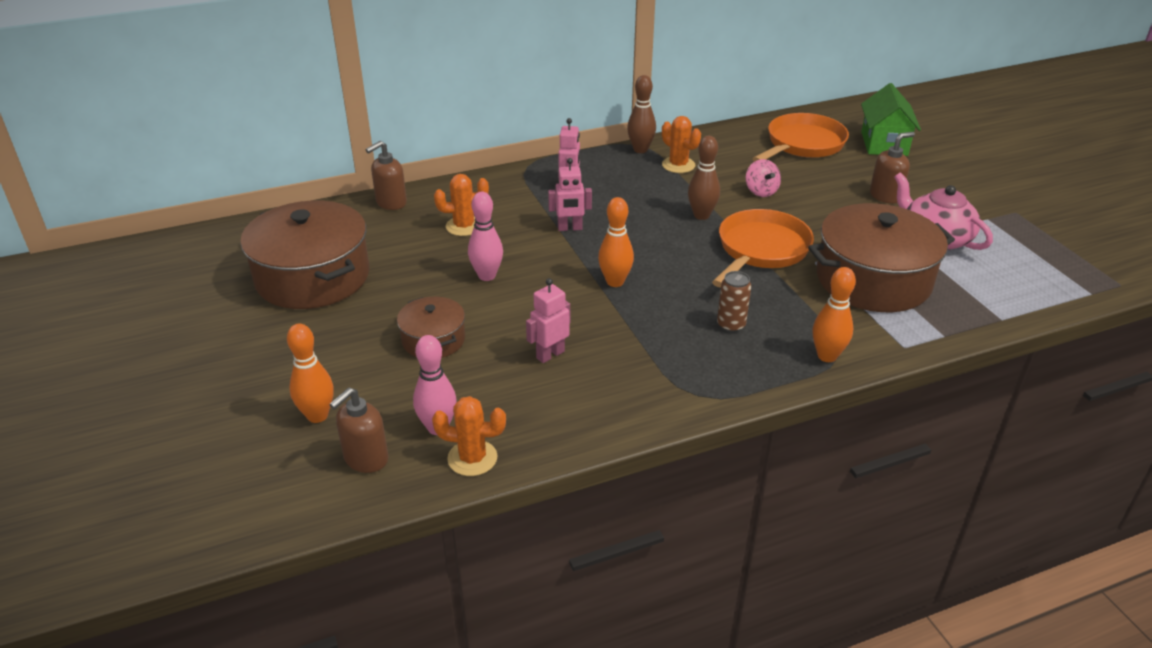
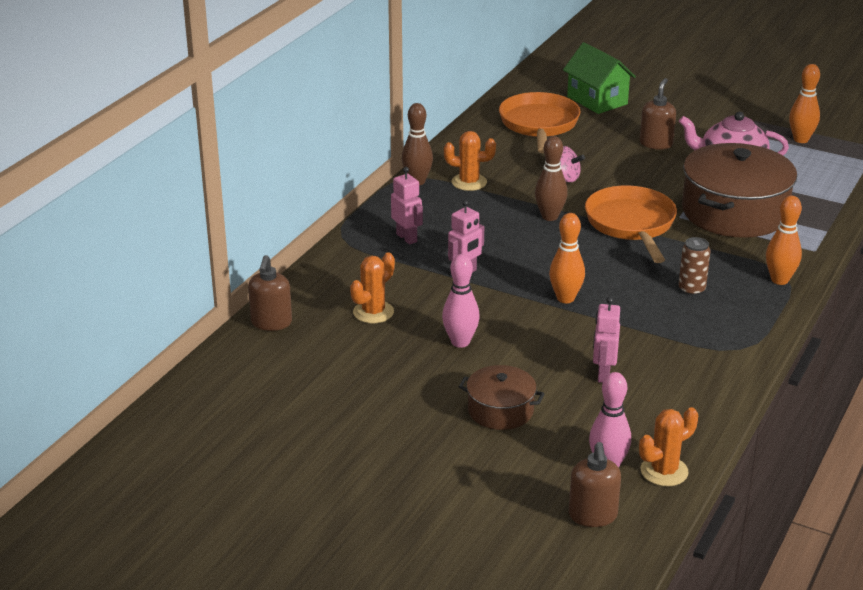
camera: 40 degrees left, 5 degrees down
brown pot [240,200,370,309] -> none
orange bowling pin [287,324,334,423] -> orange bowling pin moved to [789,64,820,143]

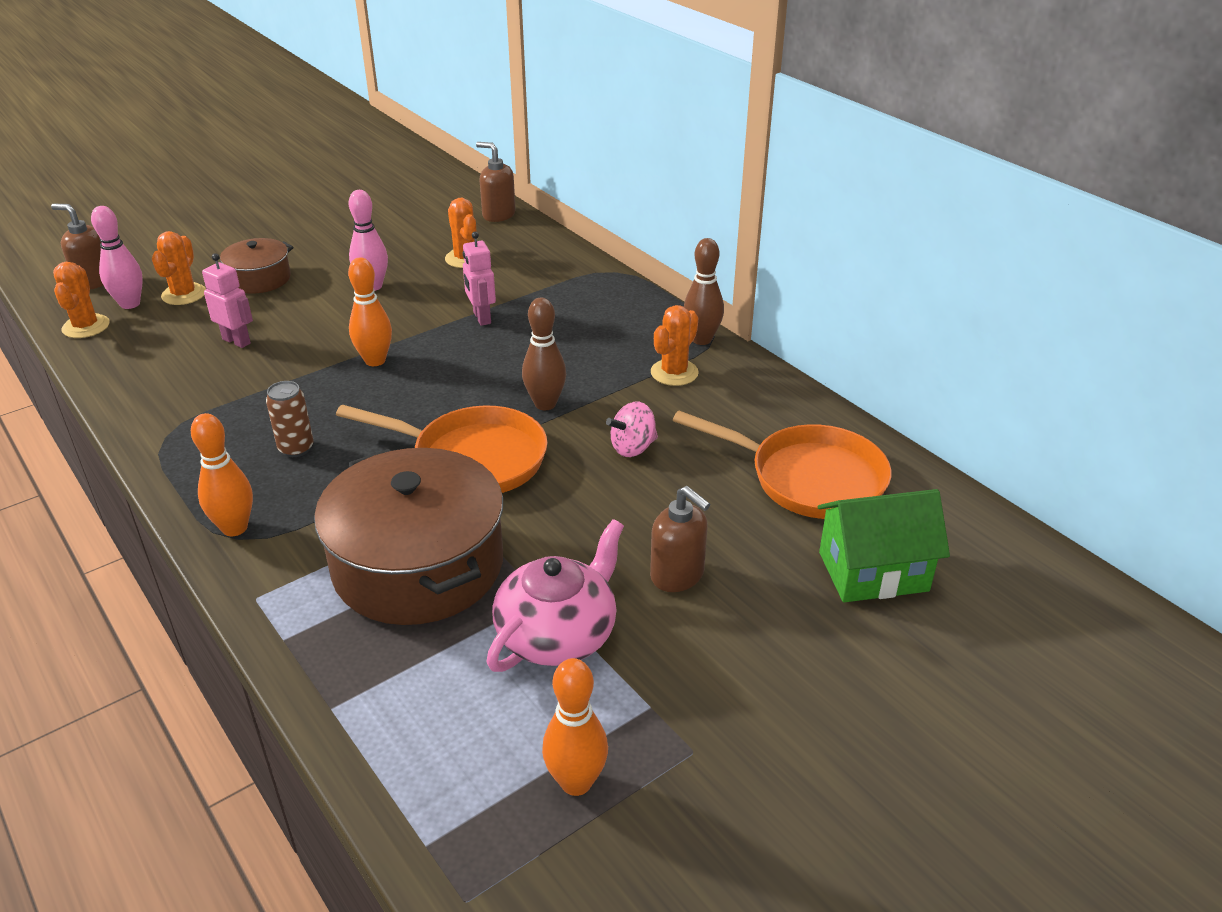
camera: 115 degrees right, 5 degrees up
pink robot [391,167,423,245] -> none
none -> orange cactus [152,231,206,305]

